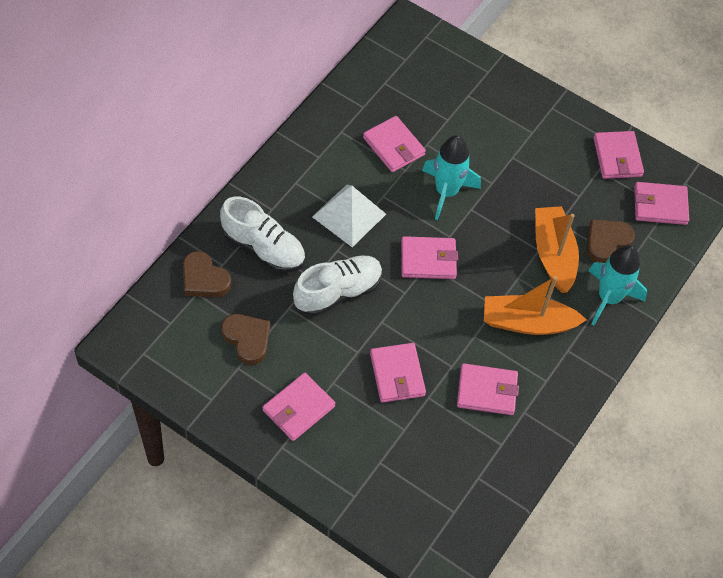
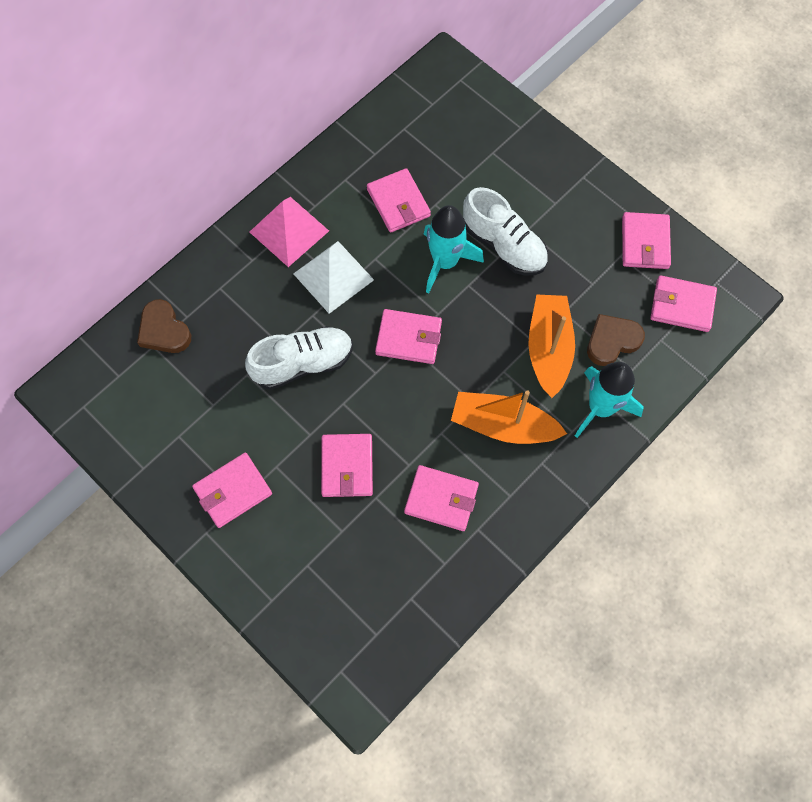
camera: 15 degrees right, 10 degrees up
white shoe [220,197,305,273] -> white shoe moved to [463,187,548,275]
brown heart [221,314,270,365] -> none
none -> pink pyramid [250,197,329,267]

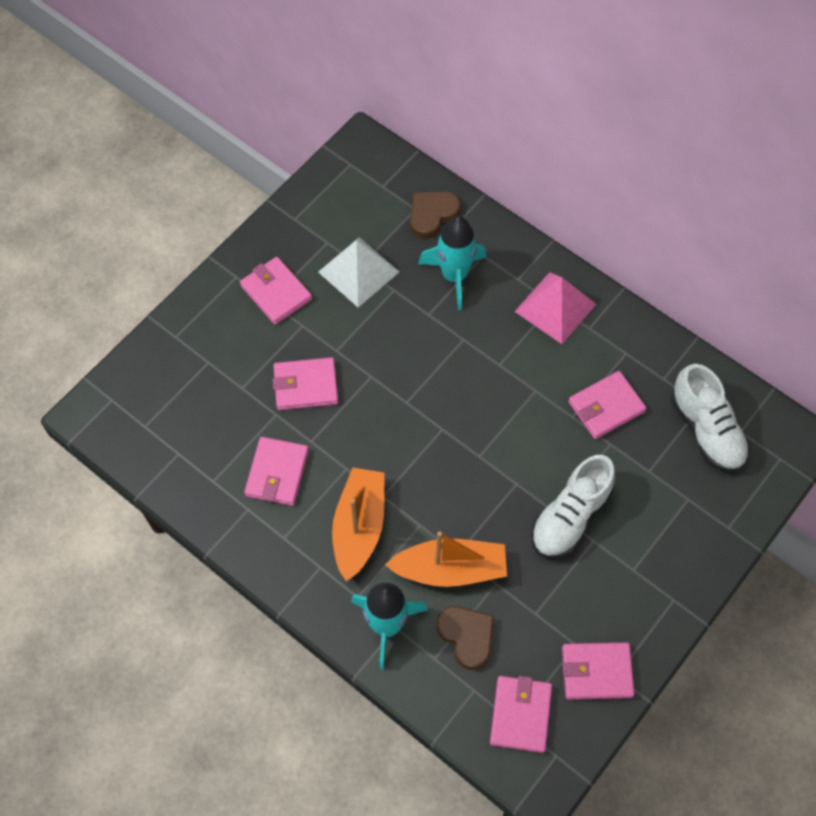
camera: 85 degrees right, 5 degrees down
white shoe [245,326,353,390] -> white shoe moved to [671,364,750,472]
white pyramid [293,241,374,314] -> white pyramid moved to [318,237,399,308]
pink wallet [375,309,442,364] -> none
turquoise rocket [424,205,484,293] -> turquoise rocket moved to [418,216,486,310]

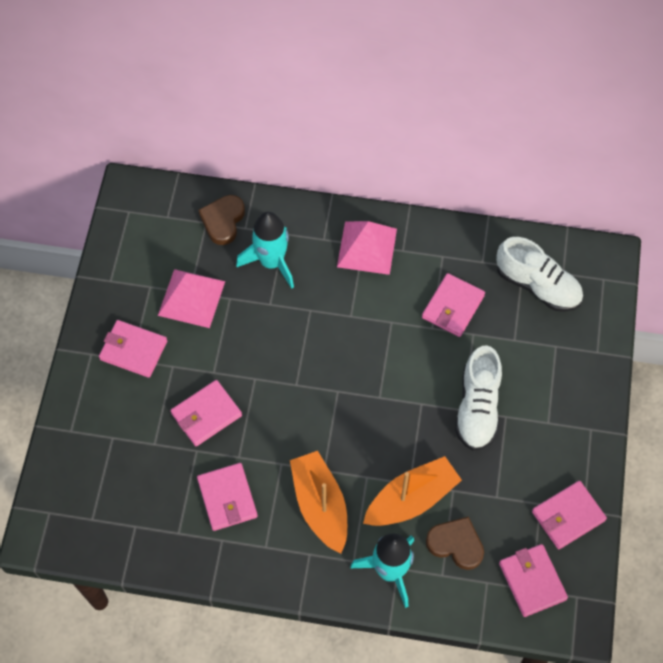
camera: 30 degrees left, 0 degrees up
white pyramid [318,237,399,308] -> pink pyramid [158,269,225,328]

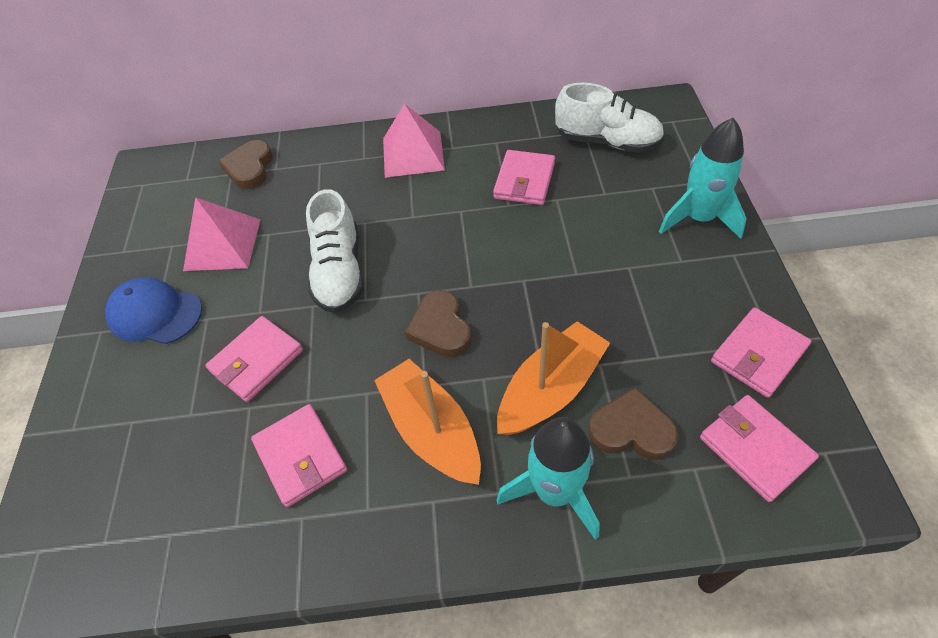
camera: 10 degrees left, 10 degrees down
pink wallet [99,320,167,378] -> blue cap [105,277,202,344]
turquoise rocket [236,212,294,289] -> turquoise rocket moved to [659,118,747,239]
white shoe [455,345,502,451] -> white shoe moved to [306,189,364,313]
none -> brown heart [405,290,471,357]

